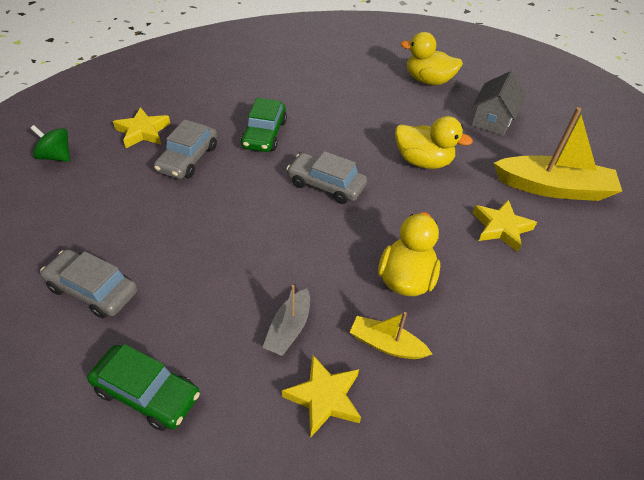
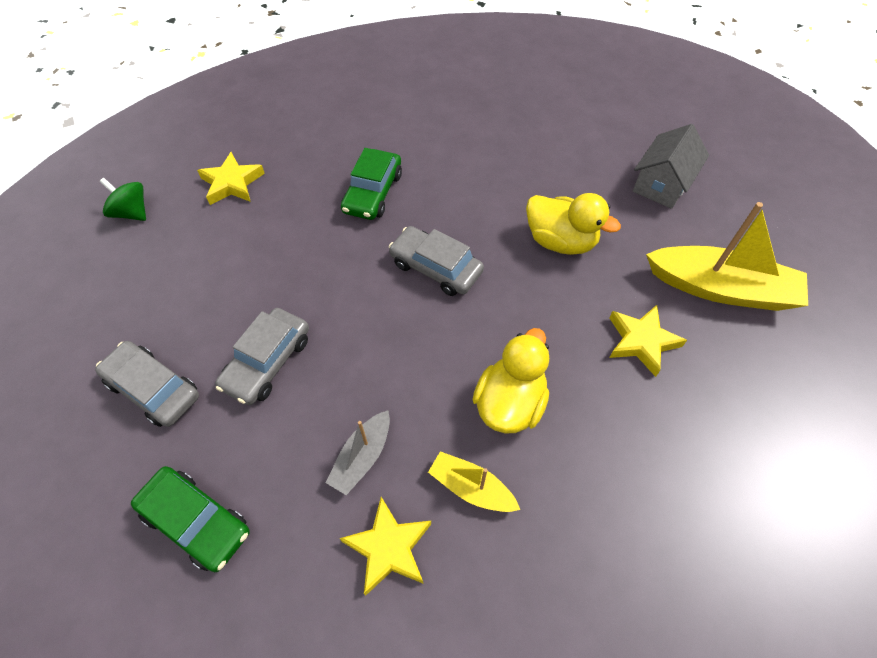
camera: 10 degrees right, 10 degrees up
grey car [154,120,217,179] -> grey car moved to [215,308,309,405]
yellow duck [400,32,463,85] -> none

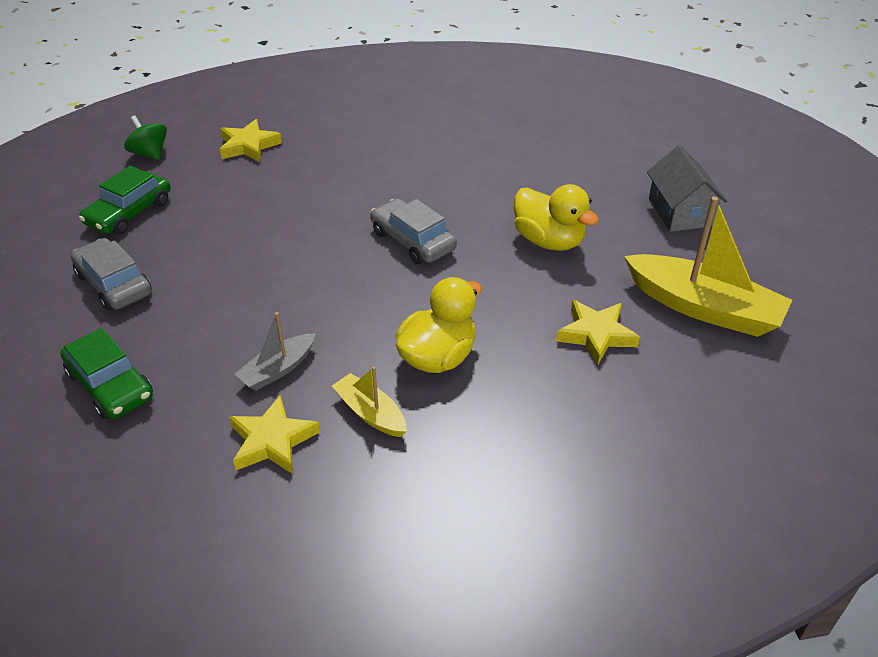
camera: 15 degrees right, 15 degrees down
grey car [215,308,309,405] -> none
green car [341,148,402,220] -> green car moved to [79,166,171,234]
grey house [633,124,709,209] -> grey house turned 60 degrees counterclockwise [647,145,727,232]

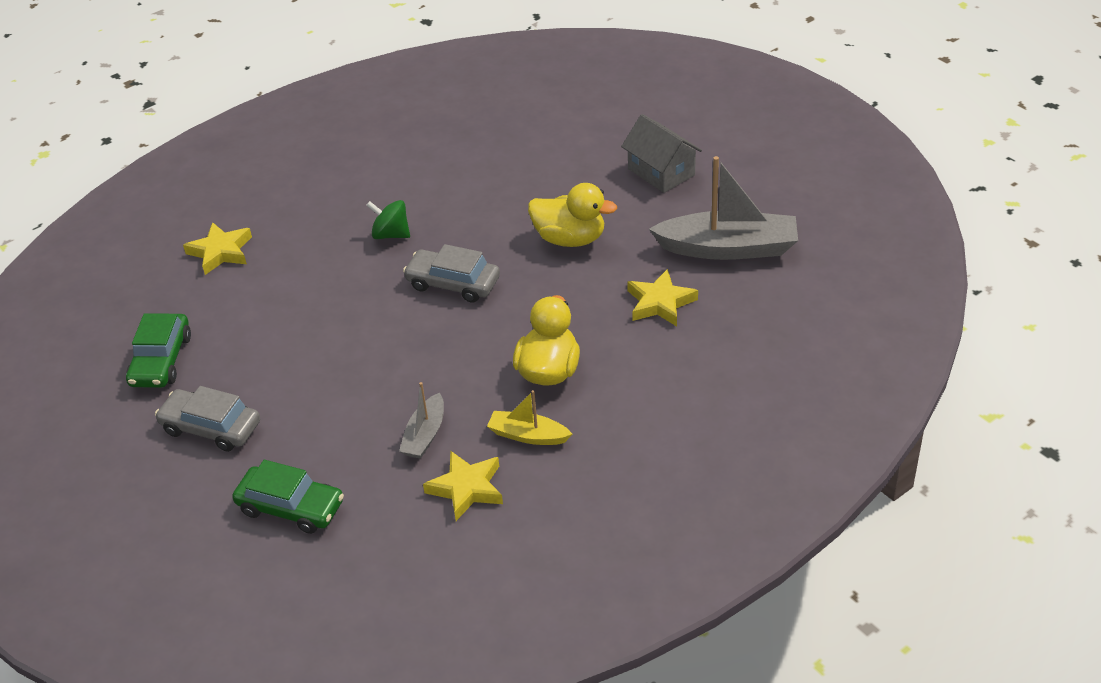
camera: 25 degrees left, 0 degrees up
green spinning top [124,115,167,161] -> green spinning top moved to [366,200,410,239]
yellow boat [624,197,792,337] -> grey boat [649,156,798,260]

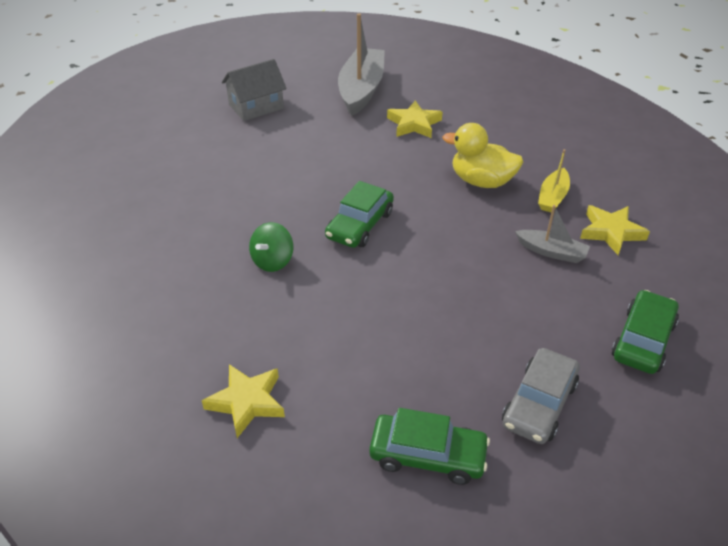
camera: 85 degrees left, 0 degrees up
grey car [403,244,500,303] -> green car [325,181,394,248]
yellow duck [528,183,617,247] -> none

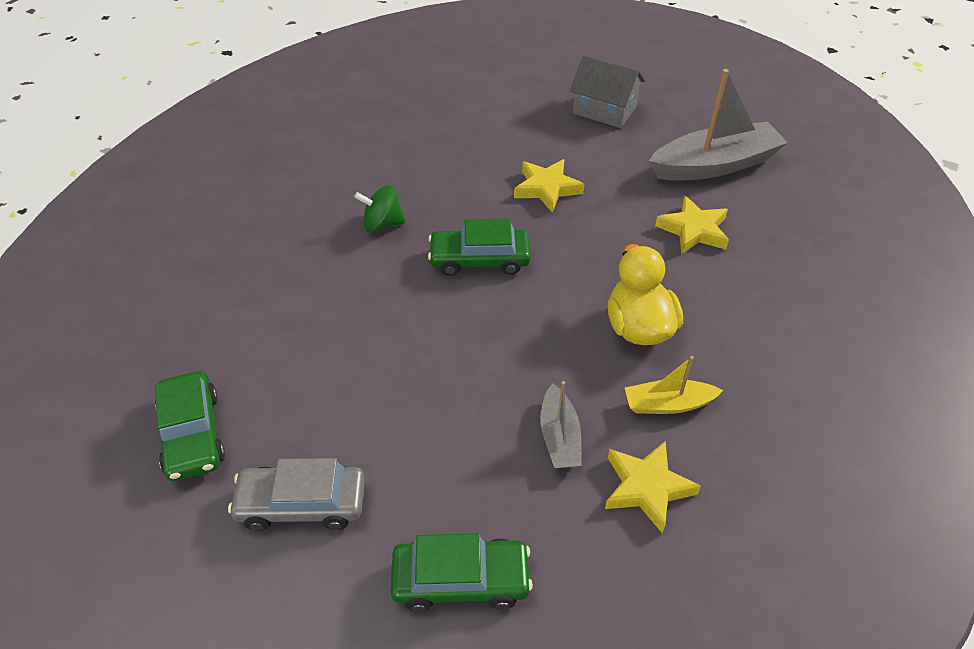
camera: 60 degrees right, 5 degrees up
yellow star [202,364,285,438] -> yellow star moved to [514,159,584,213]

